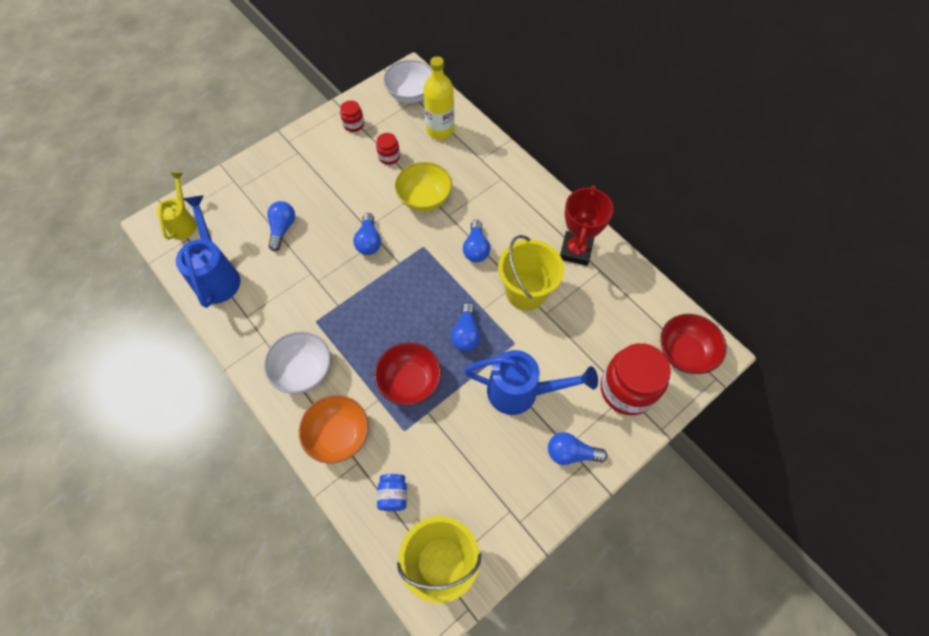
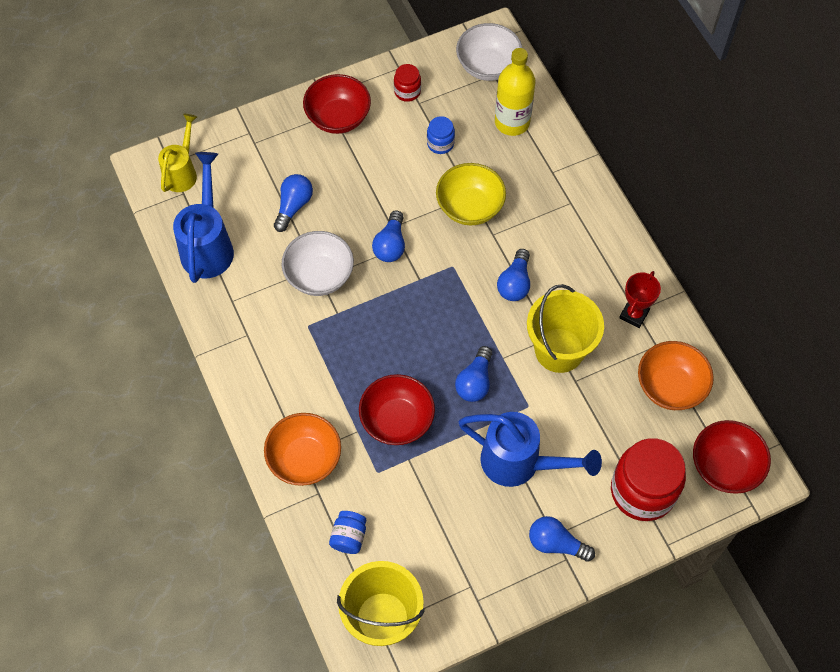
camera: 15 degrees right, 0 degrees up
white bowl [264,331,331,394] -> white bowl moved to [282,231,354,296]
red jar [376,133,400,165] -> blue jar [427,116,455,154]
red trophy [560,185,614,266] -> red trophy [619,271,661,328], size x0.64
none -> red bowl [303,74,371,134]
none -> orange bowl [638,341,714,410]

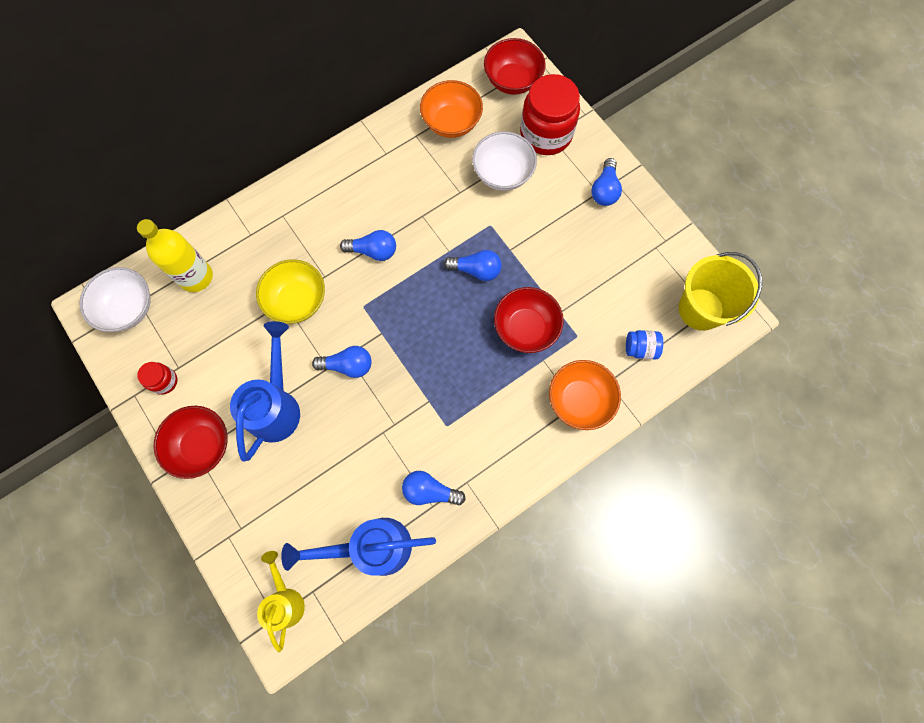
camera: 100 degrees left, 10 degrees up
yellow watering can [158,114,197,192] -> yellow watering can turned 75 degrees clockwise [257,551,305,652]
blue light bulb [274,174,313,232] -> blue light bulb moved to [402,471,466,506]
white bowl [282,231,354,296] -> white bowl moved to [472,131,537,191]
blue jar [427,116,455,154] -> none
blue watering can [459,412,602,487] -> blue watering can moved to [230,321,300,462]
yellow bucket [527,284,604,373] -> none
red trophy [619,271,661,328] -> none

